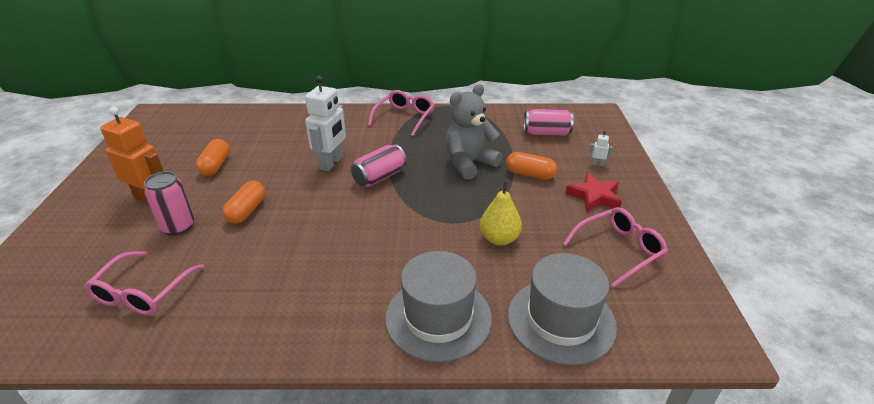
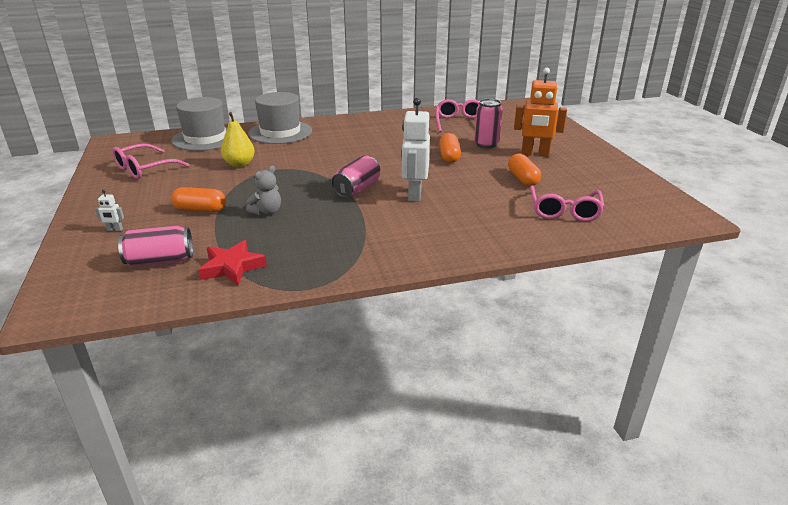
camera: 165 degrees right, 5 degrees down
pink glasses [368,90,434,136] -> pink glasses moved to [530,185,605,222]
grey teddy bear [446,84,502,180] -> grey teddy bear [246,166,281,216], size x0.55
red star [565,173,622,212] -> red star moved to [198,240,267,286]

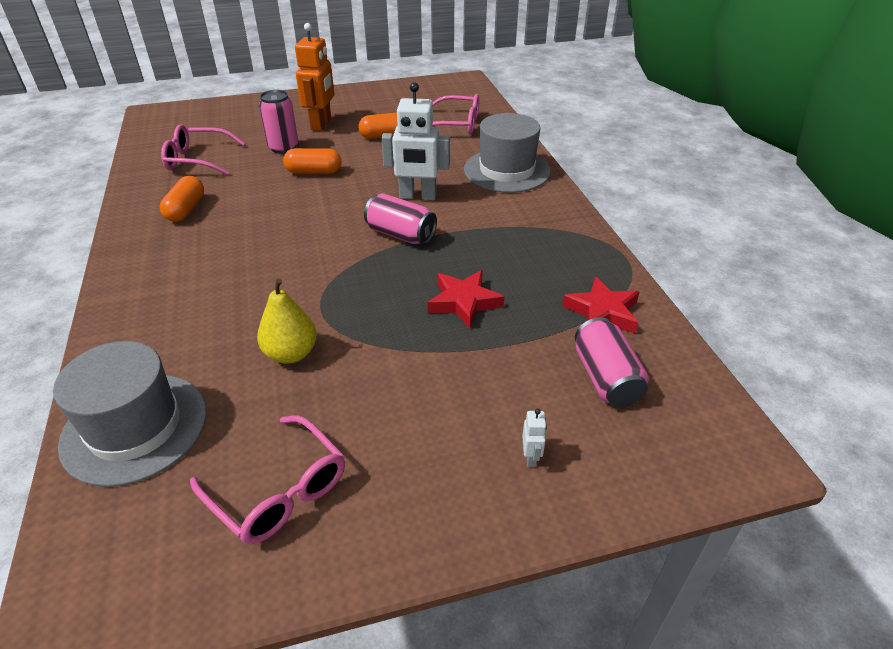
camera: 90 degrees left, 10 degrees up
orange capsule [171,187,226,212] -> orange capsule moved to [160,176,204,222]
grey teddy bear [246,166,281,216] -> red star [428,270,504,329]
grey hat [248,92,312,144] -> grey hat moved to [464,113,551,193]

